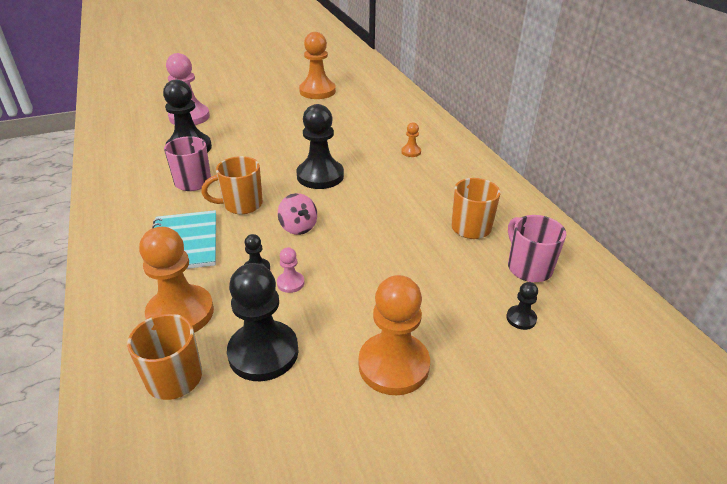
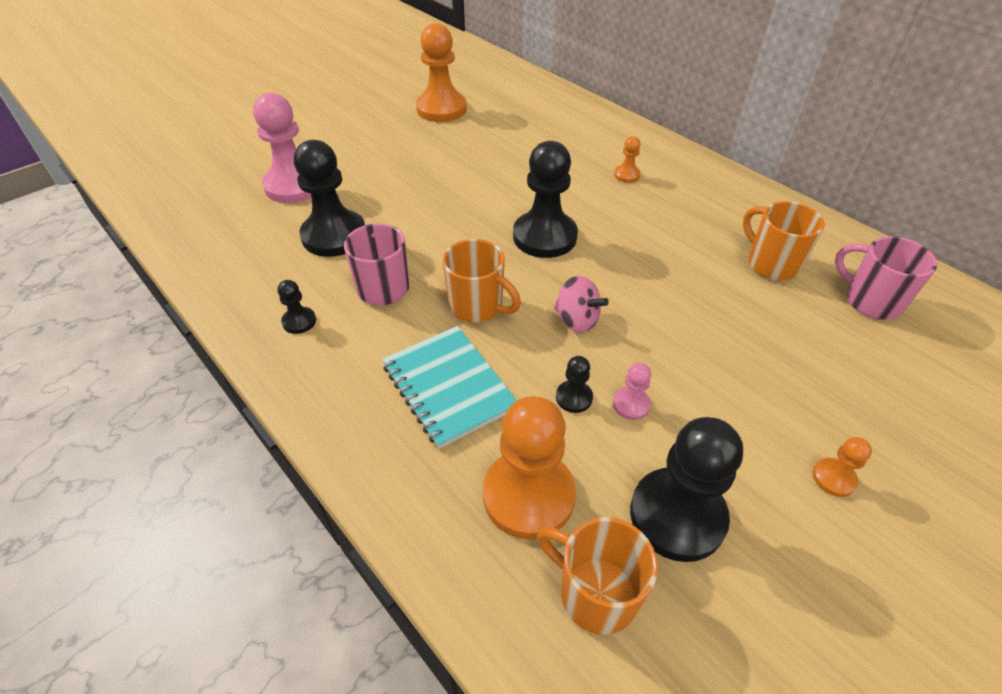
camera: 20 degrees left, 10 degrees up
orange mug [201,156,263,214] -> orange mug turned 105 degrees counterclockwise [442,239,521,323]
orange pawn [359,275,430,395] -> orange pawn [813,437,872,497], size x0.45
black pawn [506,282,538,330] -> black pawn moved to [278,280,316,334]

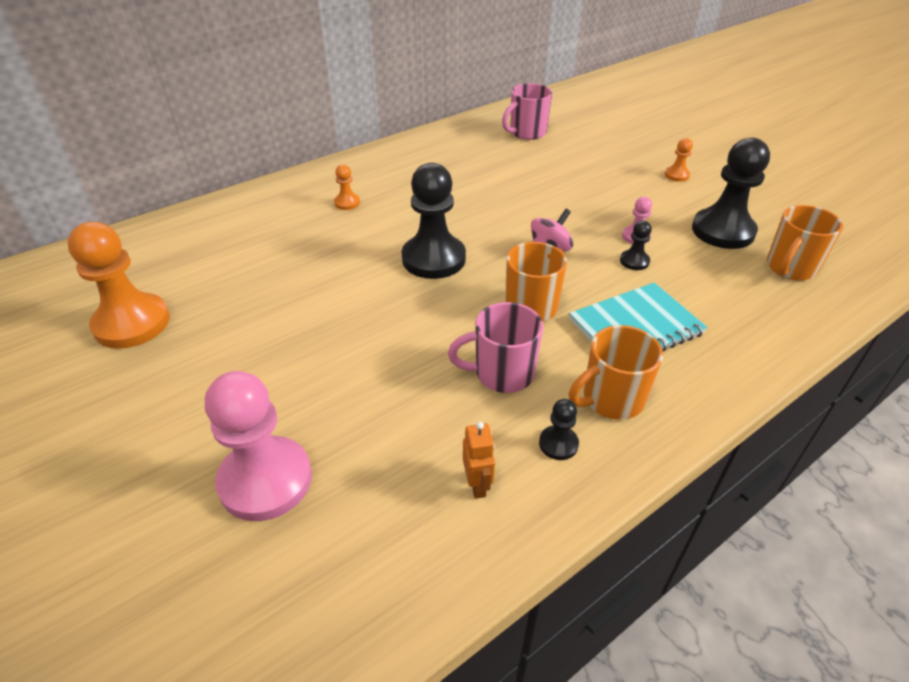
camera: 85 degrees left, 5 degrees down
black pawn [294,140,365,257] -> none
orange pawn [483,396,576,540] -> none
orange mug [743,201,825,280] -> orange mug moved to [569,325,663,420]
none -> orange robot [463,422,495,499]

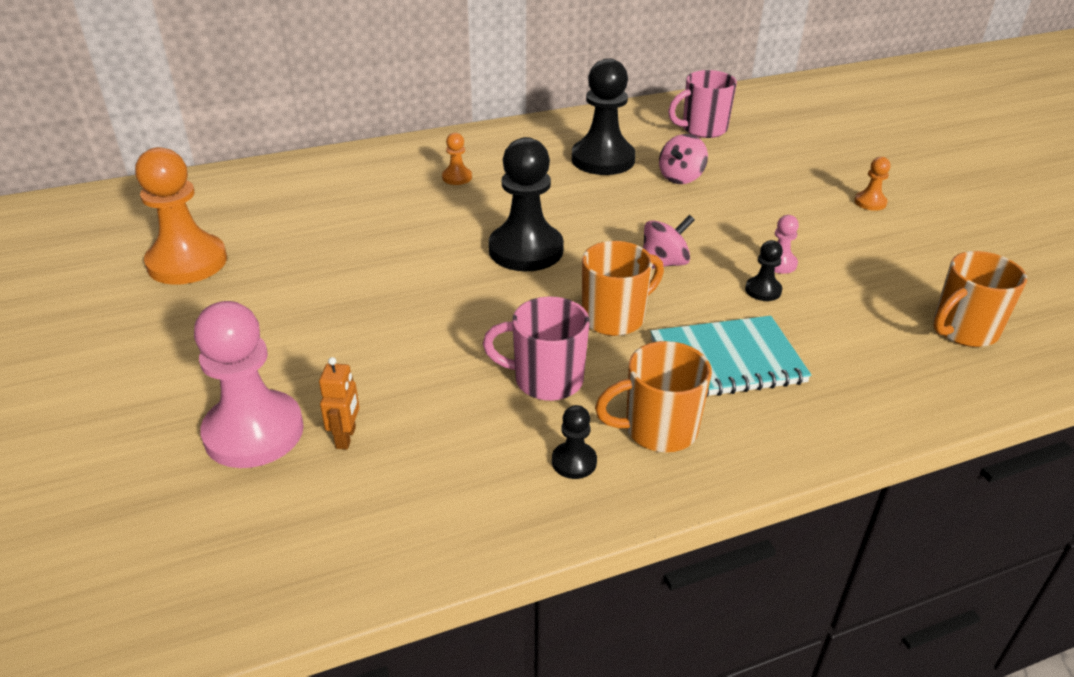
camera: 15 degrees right, 5 degrees down
orange robot [463,422,495,499] -> orange robot moved to [319,357,359,450]
black pawn [692,138,770,249] -> black pawn moved to [572,58,636,175]
none -> pink spinning top [659,134,708,184]

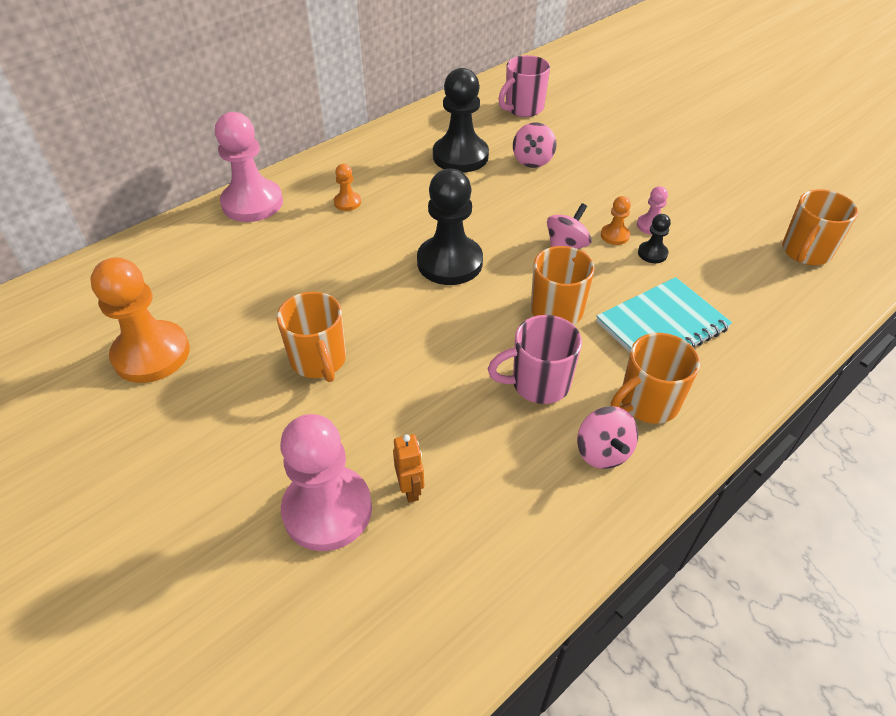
camera: 20 degrees left, 10 degrees up
black pawn [552,405,597,479] -> pink spinning top [577,406,638,469]
orange pawn [854,157,890,211] -> orange pawn moved to [601,196,631,245]
none -> pink pawn [215,112,283,222]
none -> orange mug [277,292,346,382]

